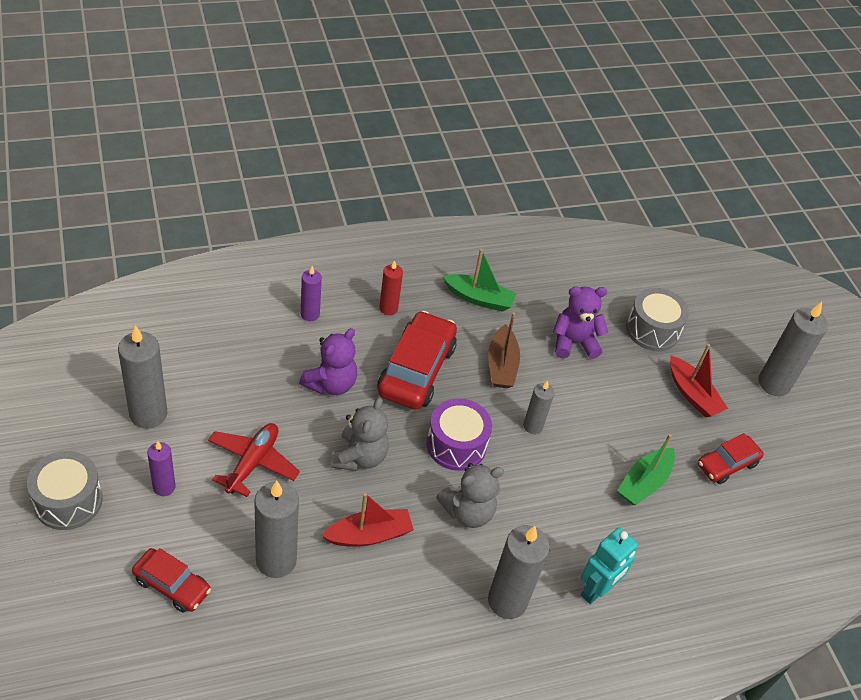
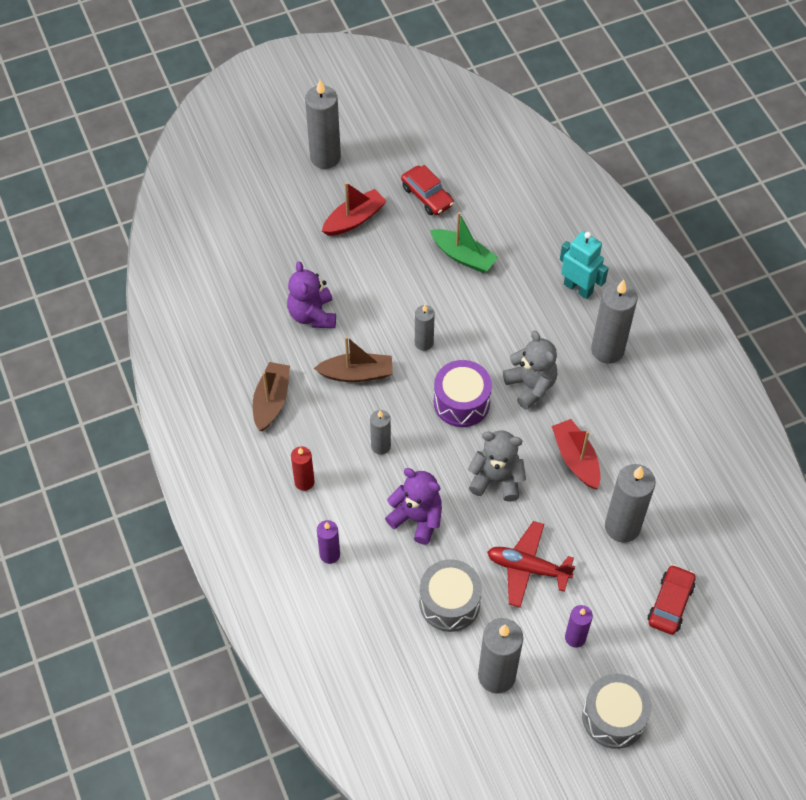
camera: 90 degrees left, 10 degrees up
red car [377,311,457,409] -> grey candle [370,410,391,455]
green boat [443,249,516,312] -> brown boat [253,362,290,431]
grey drum [626,288,689,351] -> grey drum moved to [419,559,482,632]

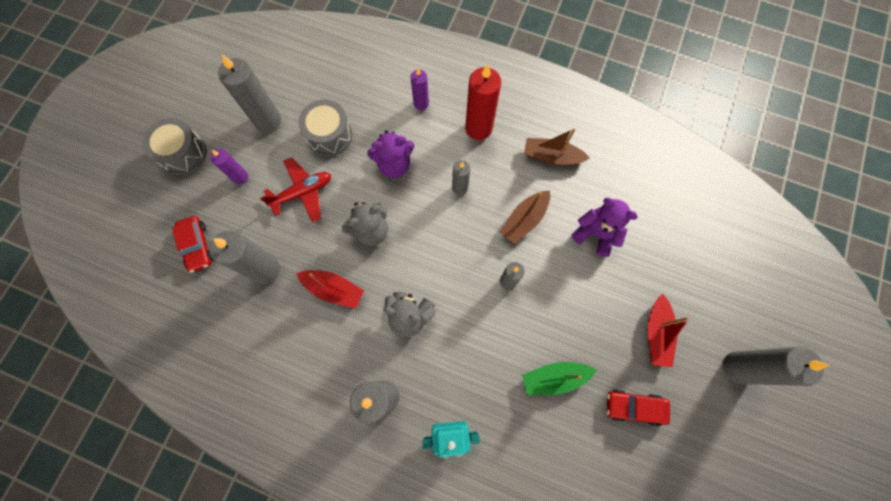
camera: 135 degrees right, 15 degrees up
brown boat [253,362,290,431] -> brown boat turned 135 degrees clockwise [524,128,590,165]
red candle [291,446,315,491] -> red candle [465,64,501,140], size x1.76
purple drum [434,360,492,427] -> none

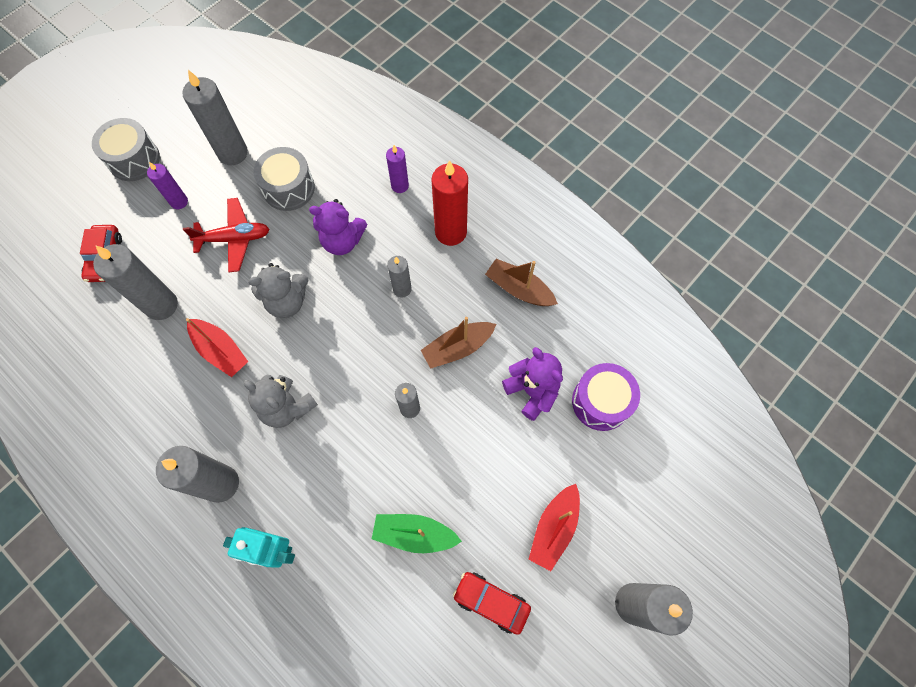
camera: 20 degrees right, 5 degrees down
none -> purple drum [572,363,640,431]

